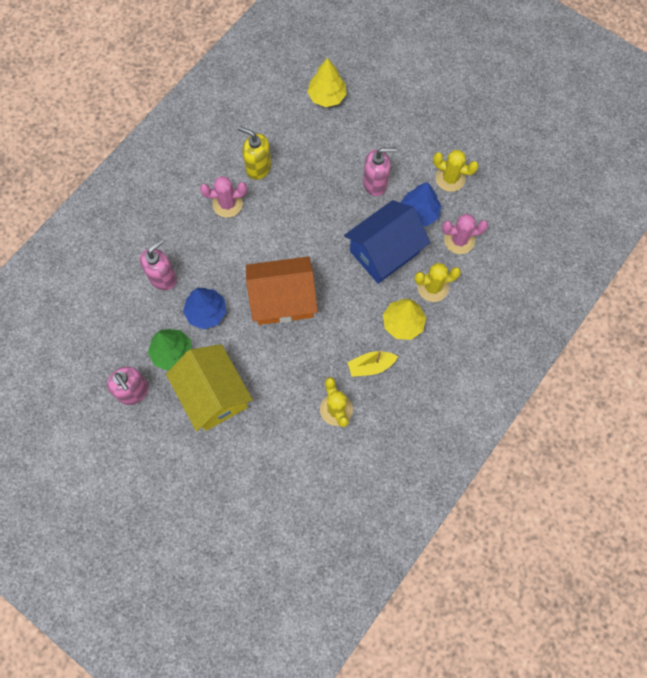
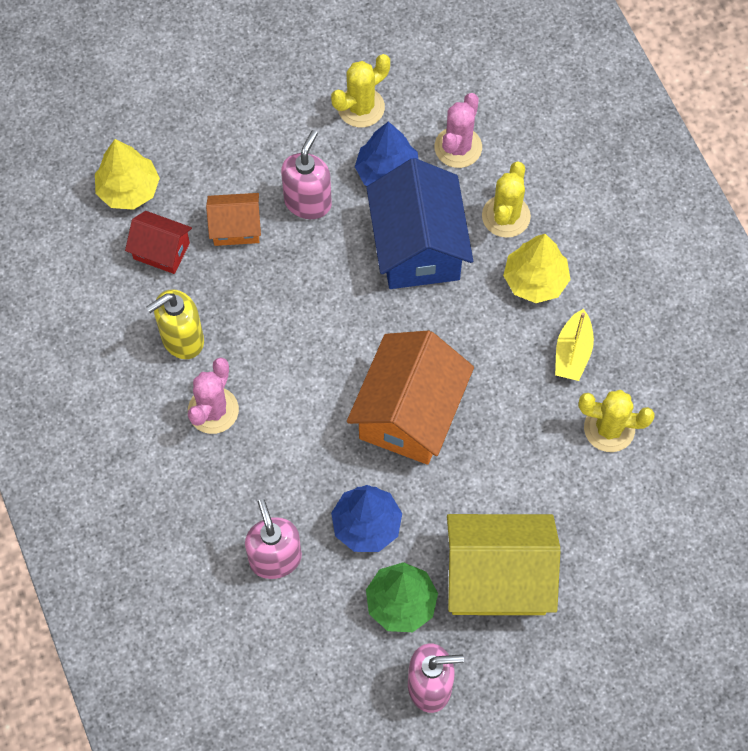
camera: 60 degrees left, 5 degrees down
none -> red house [125,211,192,274]
none -> orange house [206,193,261,246]

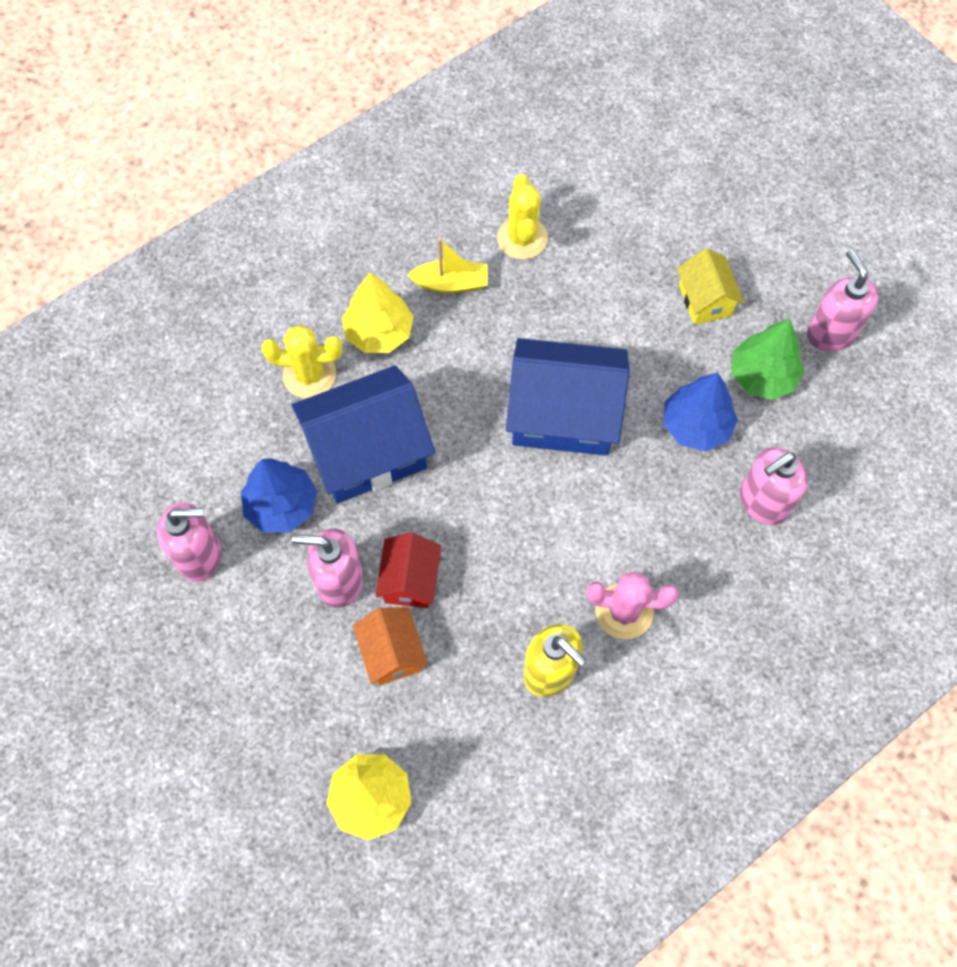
camera: 105 degrees left, 0 degrees up
red house [125,211,192,274] -> red house moved to [375,532,441,608]
yellow cactus [331,54,390,127] -> pink soap dispenser [157,502,221,582]
orange house [347,330,474,465] -> blue house [506,338,630,456]
pink cactus [434,93,482,168] -> none
yellow house [447,514,560,615] -> yellow house [677,248,744,325], size x0.53

